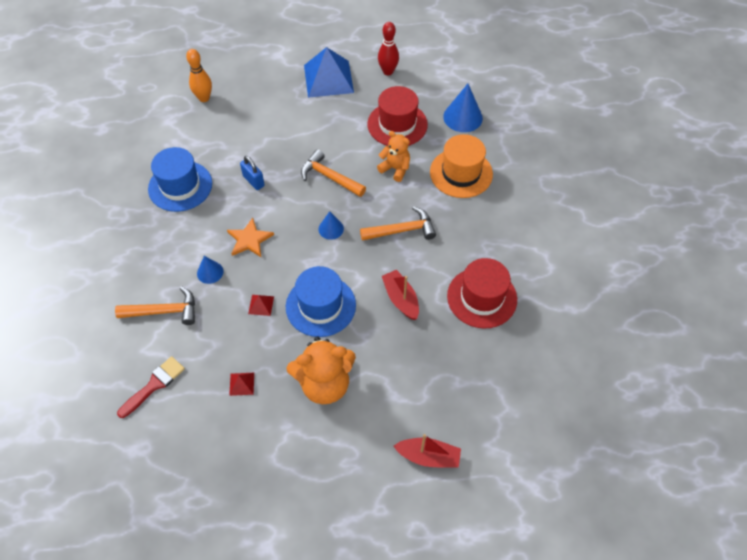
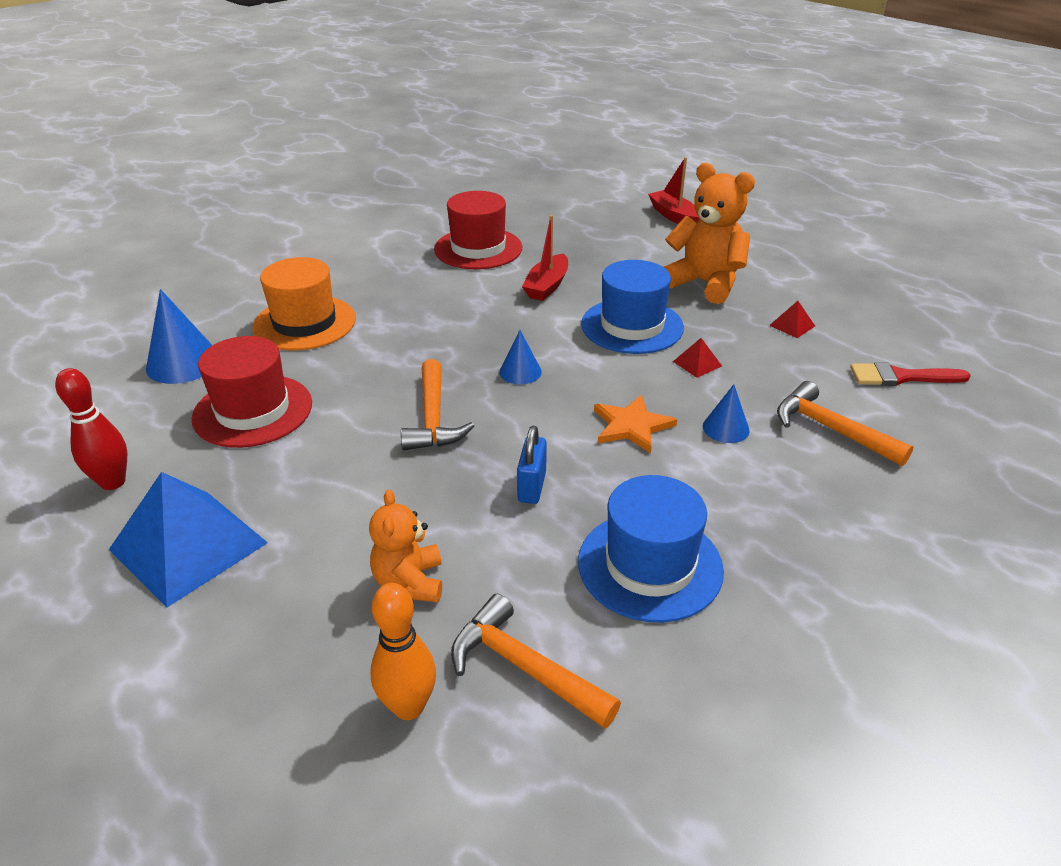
camera: 130 degrees left, 20 degrees down
orange hammer [360,206,436,241] -> orange hammer moved to [451,594,621,729]
orange teddy bear [377,131,410,182] -> orange teddy bear moved to [369,489,442,602]

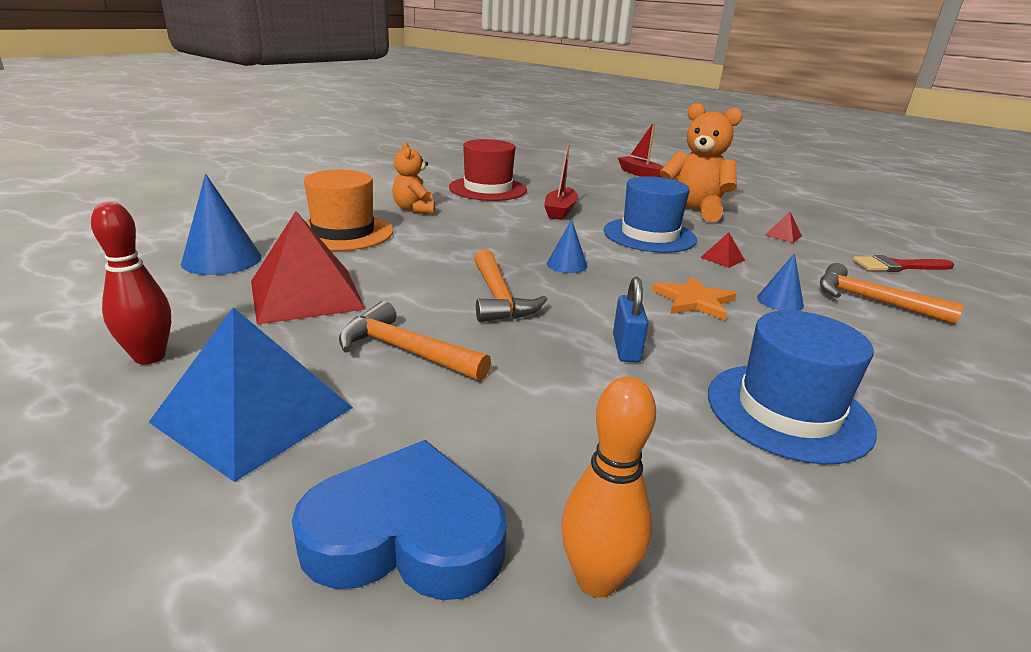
camera: 10 degrees left, 10 degrees down
red hat [192,336,312,448] -> red pyramid [251,211,366,325]
orange teddy bear [369,489,442,602] -> orange teddy bear moved to [392,142,435,214]
orange hammer [451,594,621,729] -> orange hammer moved to [339,301,491,381]
none -> blue heart [292,440,507,600]

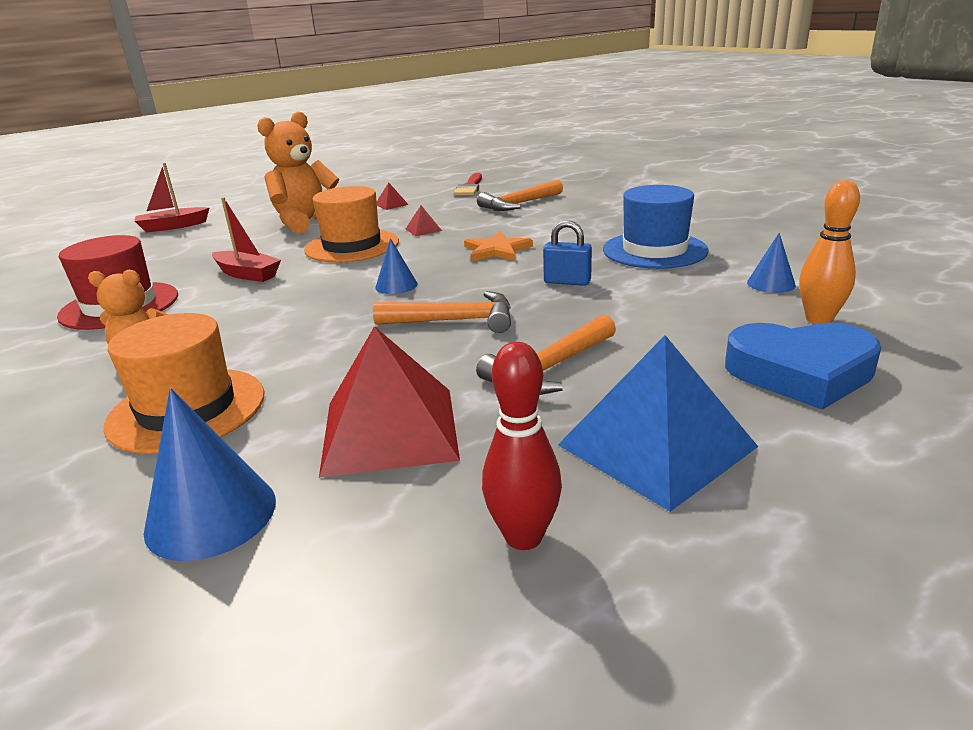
camera: 70 degrees left, 0 degrees up
blue heart [292,440,507,600] -> blue heart turned 105 degrees counterclockwise [725,322,882,410]
blue hat [604,176,697,253] -> orange hat [304,186,399,263]
blue cone [757,253,804,311] -> blue cone moved to [747,233,796,293]

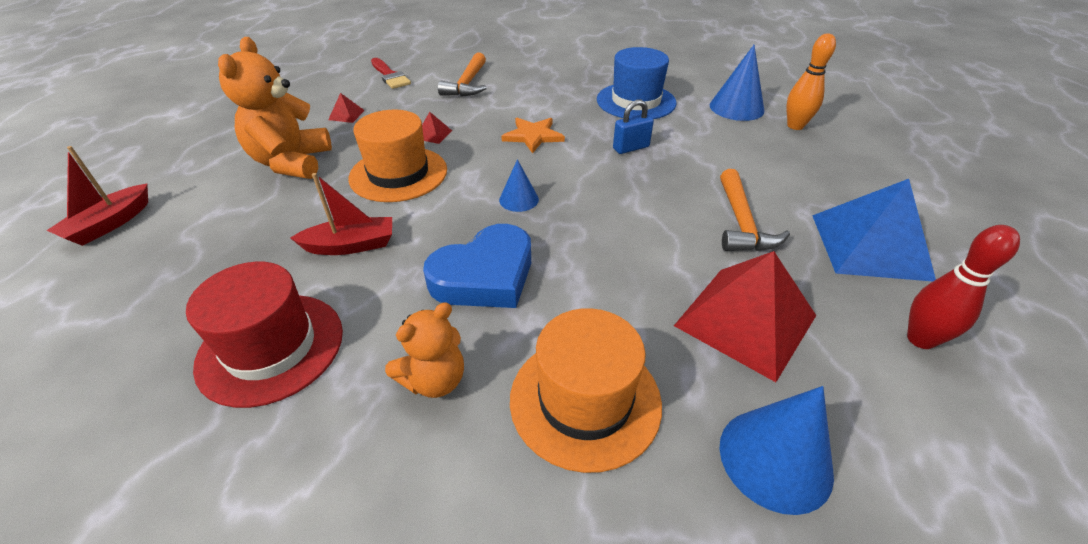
camera: 45 degrees left, 15 degrees up
orange hammer [373,291,511,333] -> none
blue heart [725,322,882,410] -> blue heart moved to [423,224,531,308]
blue cone [747,233,796,293] -> blue cone [710,45,764,121], size x1.71

